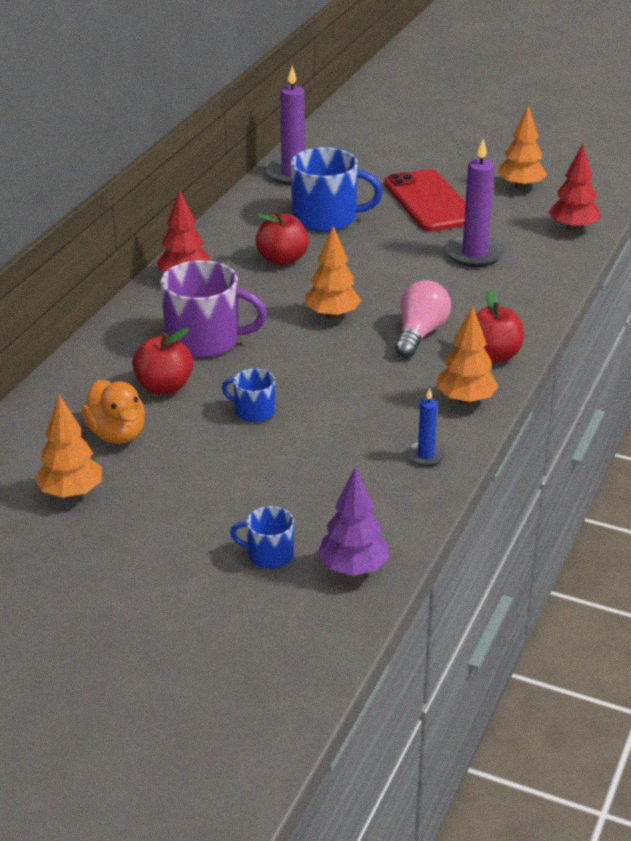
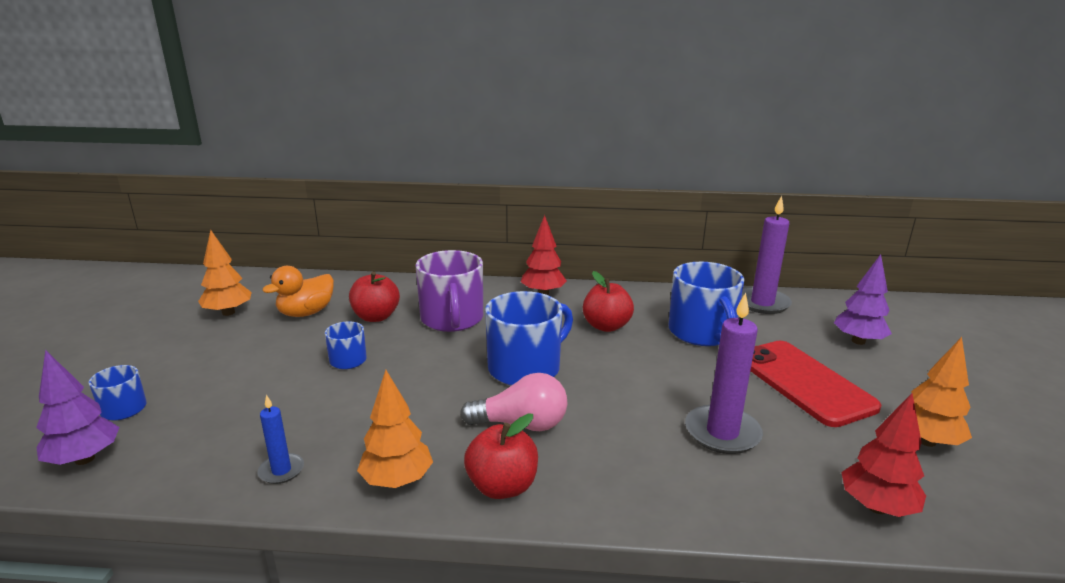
camera: 70 degrees right, 10 degrees down
orange tree [305,226,361,319] -> blue mug [485,291,573,386]
red phone [384,169,466,232] -> red phone turned 75 degrees counterclockwise [750,341,881,427]
none -> purple tree [834,254,892,345]

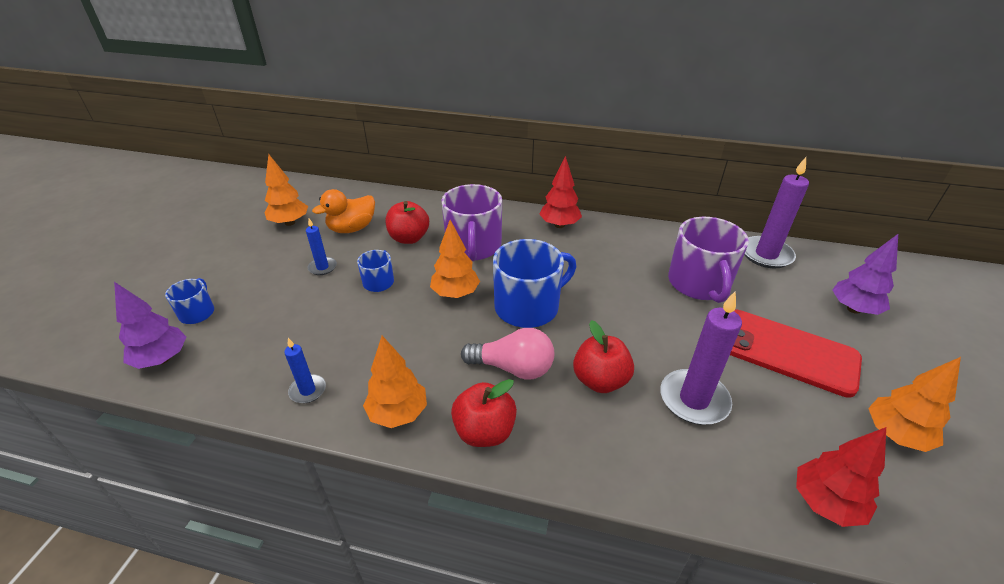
camera: 10 degrees right, 15 degrees up
red apple [583,271,634,332] -> red apple moved to [573,320,634,393]
blue mug [668,262,745,346] -> purple mug [668,217,749,303]
red phone [750,341,881,427] -> red phone turned 45 degrees counterclockwise [730,310,862,398]
none -> blue candle [306,218,337,275]
none -> orange tree [430,220,480,298]

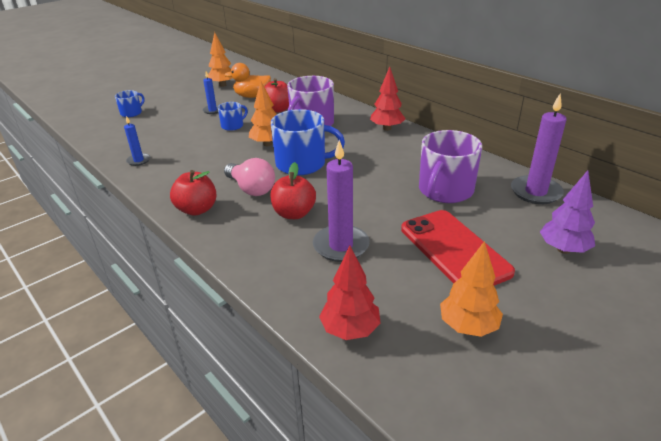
camera: 35 degrees right, 5 degrees down
purple tree [114,282,186,369] -> none
orange tree [363,336,427,428] -> none

